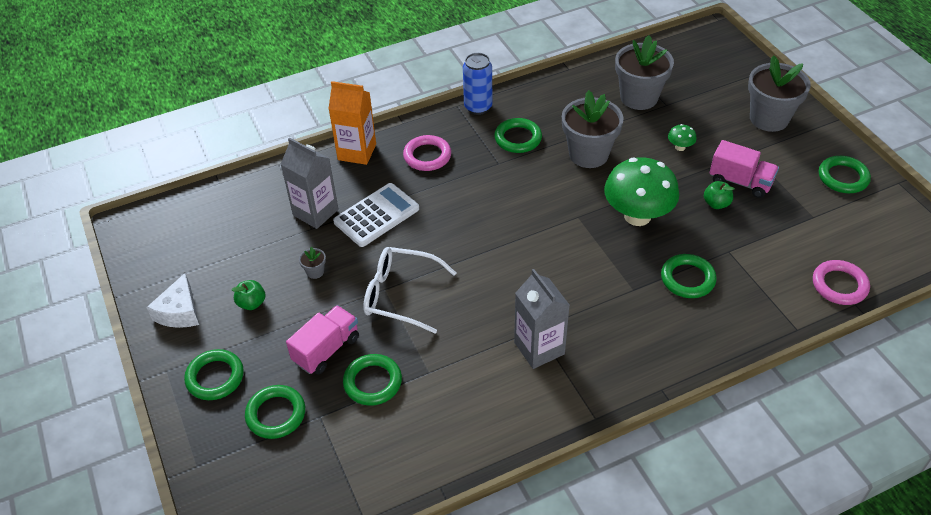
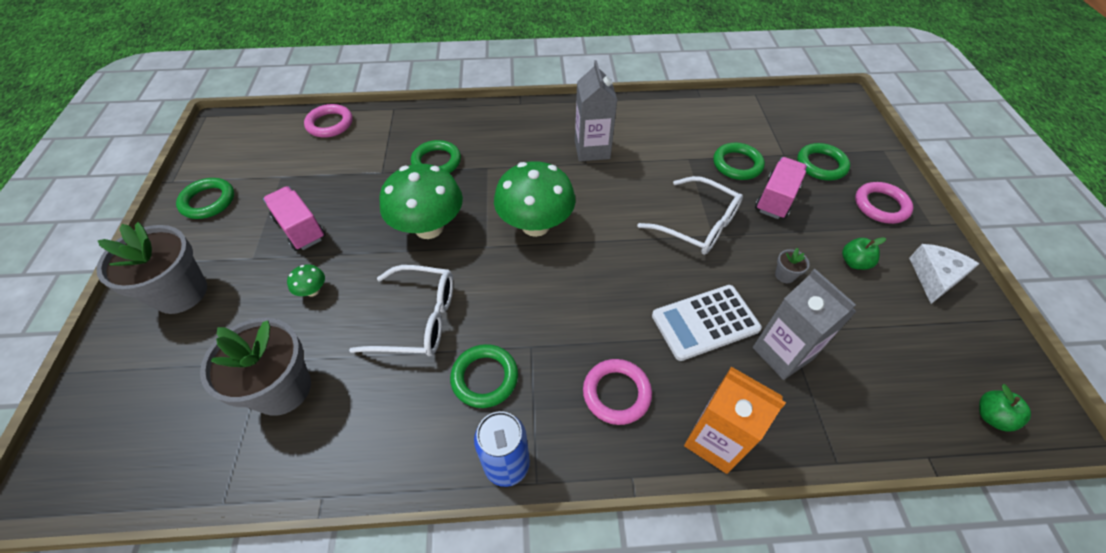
camera: 160 degrees left, 5 degrees up
green ring [184,349,244,400] -> pink ring [855,182,913,224]
pink truck [286,305,359,375] -> pink truck turned 150 degrees clockwise [755,157,807,219]
grey flower pot [562,90,624,168] -> white glasses [349,265,453,356]
green apple [704,181,735,209] -> green apple moved to [979,384,1031,432]
none -> green mushroom [494,161,576,237]

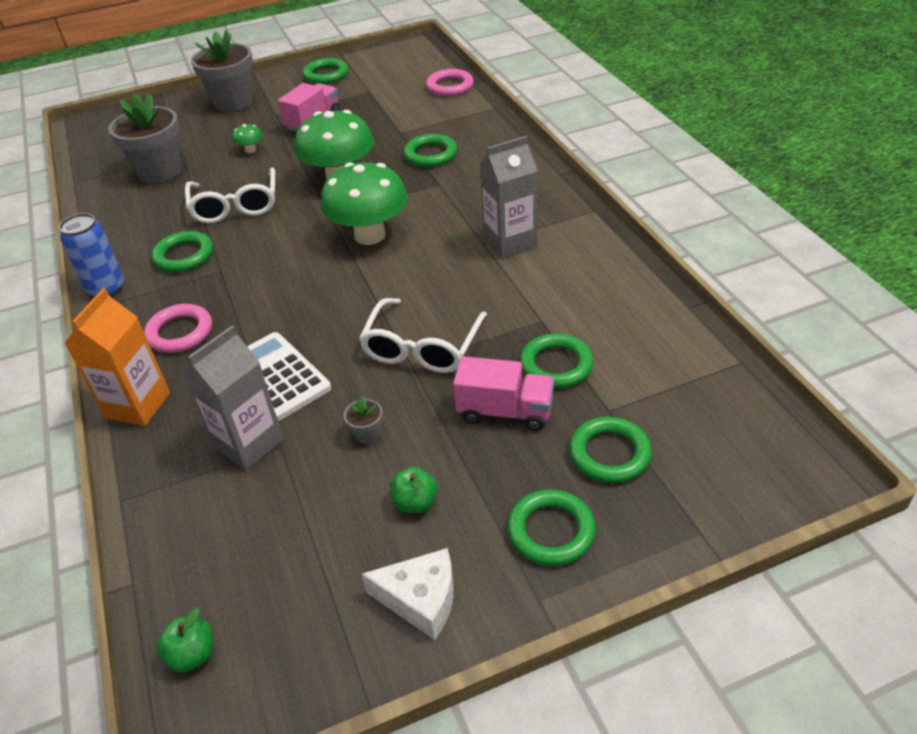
camera: 75 degrees right, 10 degrees down
pink ring [855,182,913,224] -> green ring [507,489,596,566]

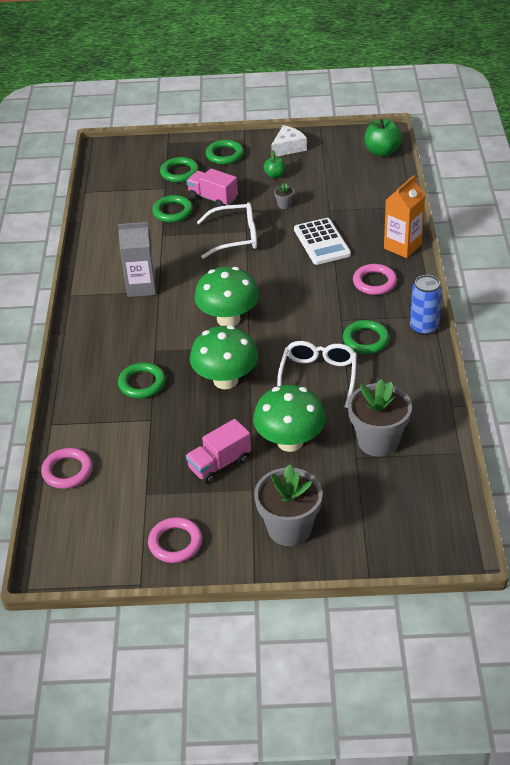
camera: 160 degrees left, 0 degrees up
green apple [157,608,213,673] -> green apple [365,118,402,157], size x1.73
grey carton [182,325,284,470] -> none
green mushroom [232,124,263,153] -> green mushroom [253,385,326,452], size x2.43
green ring [303,58,349,84] -> pink ring [148,517,202,563]
white glasses [359,298,487,373] -> white glasses turned 45 degrees clockwise [197,202,257,259]
white cheese [362,548,454,640] -> white cheese turned 105 degrees clockwise [271,125,307,157]

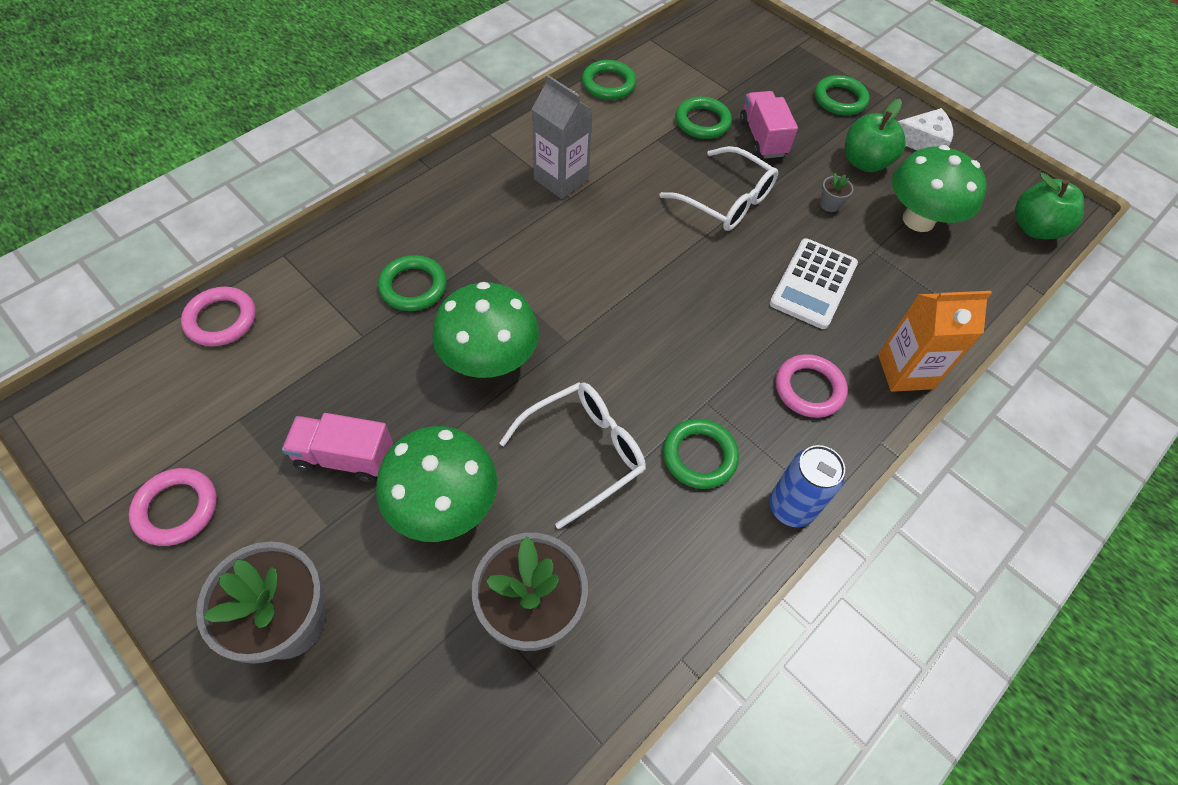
camera: 40 degrees right, 15 degrees up
green ring [160,157,199,183] -> green ring moved to [582,60,636,100]
green mushroom [194,267,259,326] -> green mushroom moved to [892,145,987,232]
green apple [264,150,286,178] -> green apple [845,99,906,172], size x1.73

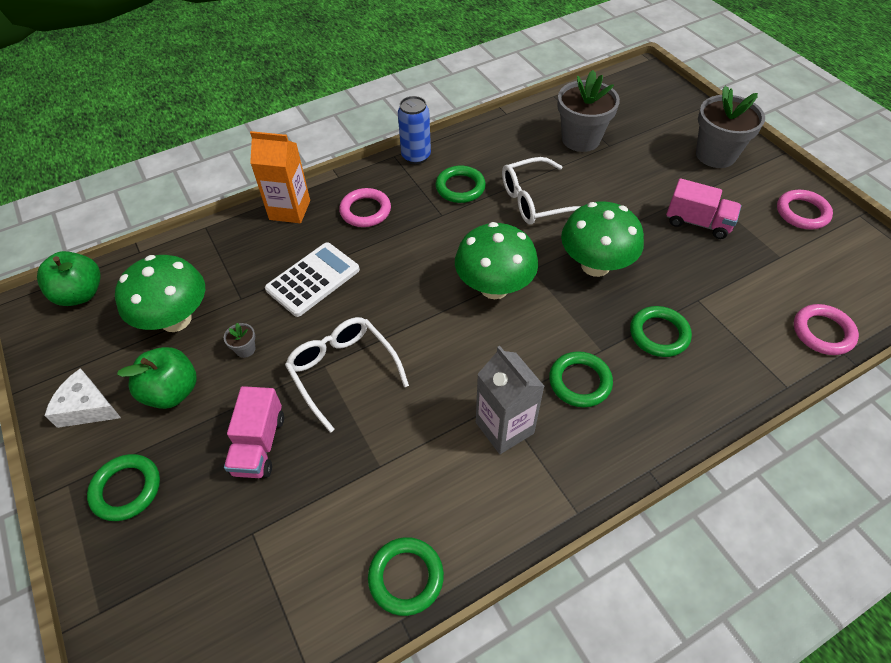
camera: 160 degrees left, 5 degrees down
green mushroom [376,426,497,542] -> green mushroom moved to [455,222,538,299]
green ring [676,97,732,139] -> green ring moved to [549,351,613,407]

